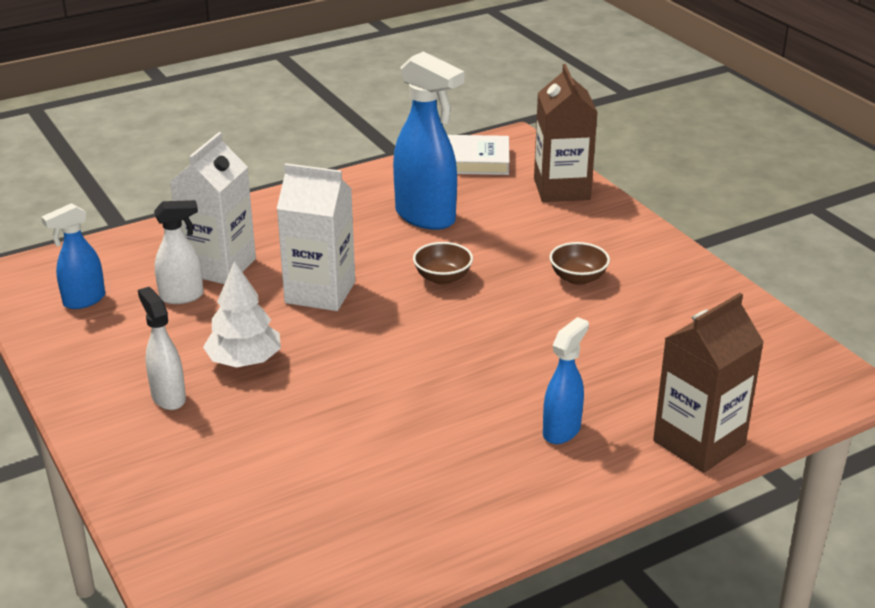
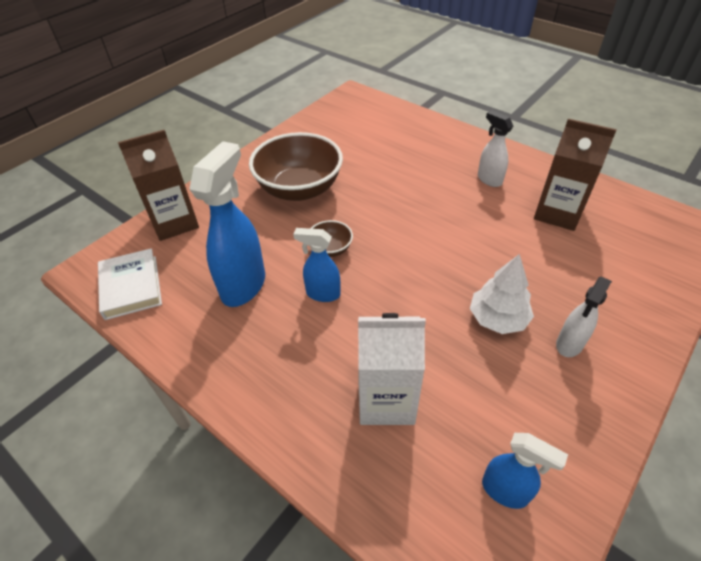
camera: 110 degrees left, 15 degrees up
white spray bottle [154,200,203,304] -> white spray bottle moved to [478,111,513,187]
white carton [277,163,355,311] -> none
blue spray bottle [543,317,589,444] -> blue spray bottle moved to [293,228,341,302]
brown bowl [549,242,610,285] -> brown bowl [249,132,343,201], size x2.21
brown carton [653,293,764,473] -> brown carton moved to [534,119,617,231]

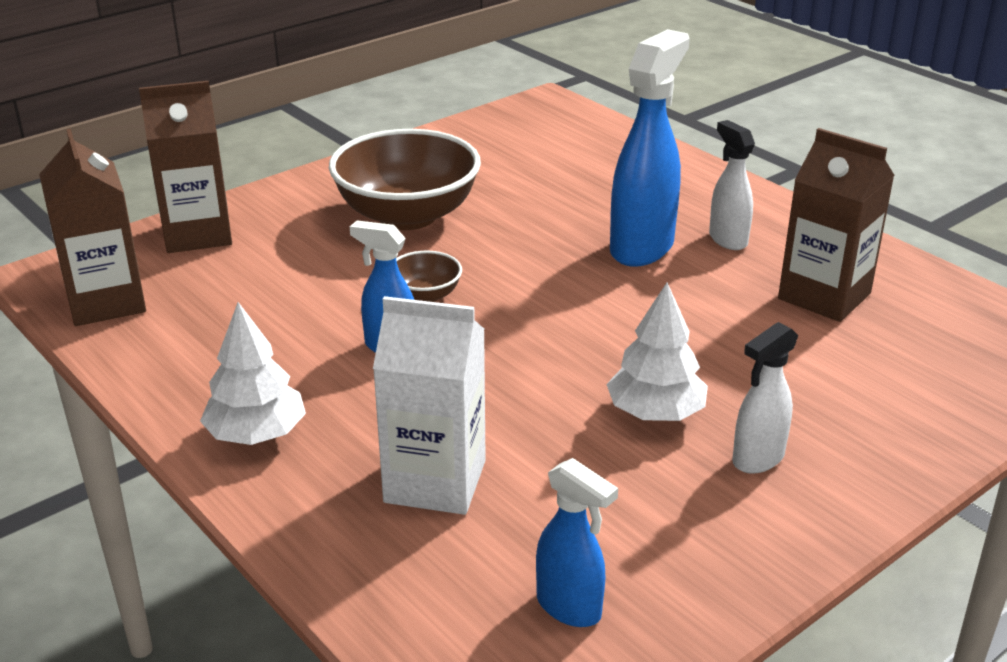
camera: 10 degrees right, 15 degrees down
white book [98,248,162,320] -> brown carton [39,129,146,326]
blue spray bottle [189,141,265,307] -> blue spray bottle moved to [610,29,690,267]
none -> white tree [200,302,306,445]

